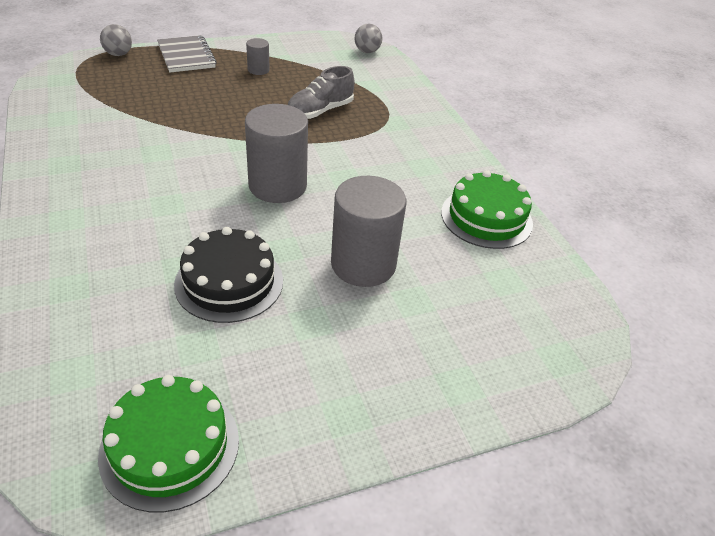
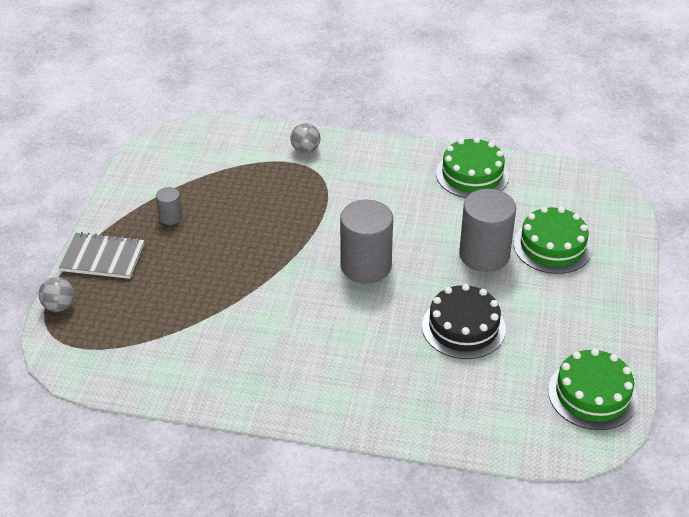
camera: 55 degrees left, 0 degrees up
grey shoe [288,66,355,119] -> none
grey ball [355,24,382,53] -> grey ball moved to [291,123,320,153]
none -> green cake [514,207,592,274]

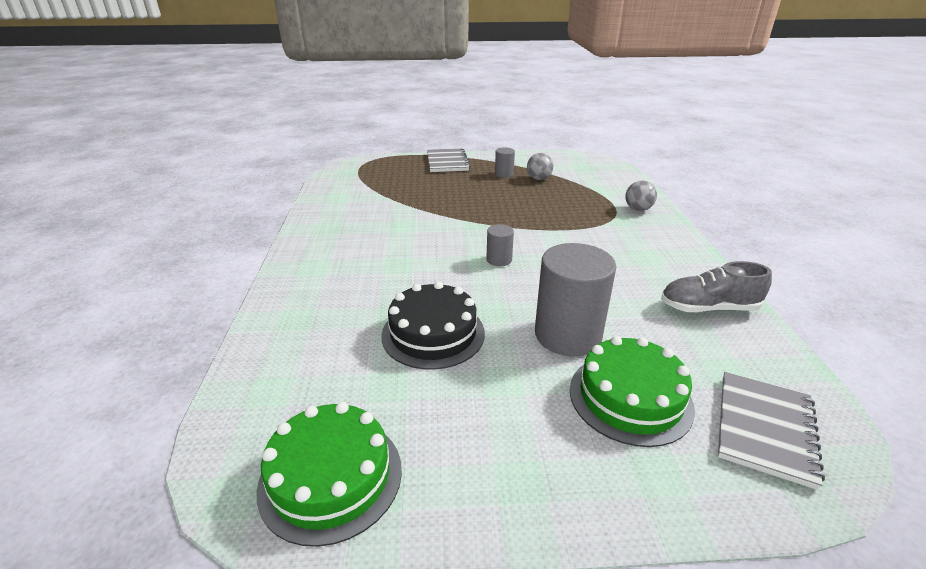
camera: 75 degrees right, 10 degrees down
grey ball [39,277,74,312] -> grey ball moved to [527,153,553,180]
grey cylinder [340,200,393,284] -> grey cylinder [486,224,514,266], size x0.48
green cake [436,137,509,198] -> grey shoe [661,261,772,312]
none -> grey notebook [718,372,825,490]

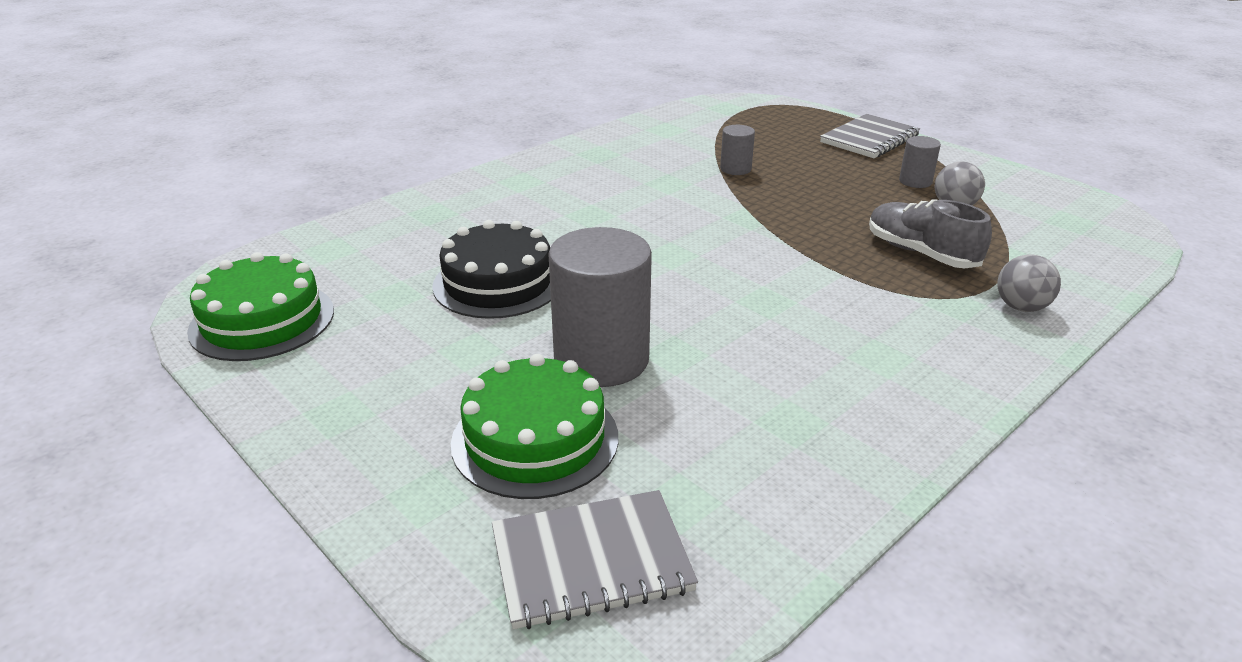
camera: 50 degrees right, 0 degrees up
grey cylinder [486,224,514,266] -> grey cylinder moved to [720,125,755,175]
grey shoe [661,261,772,312] -> grey shoe moved to [869,199,992,268]

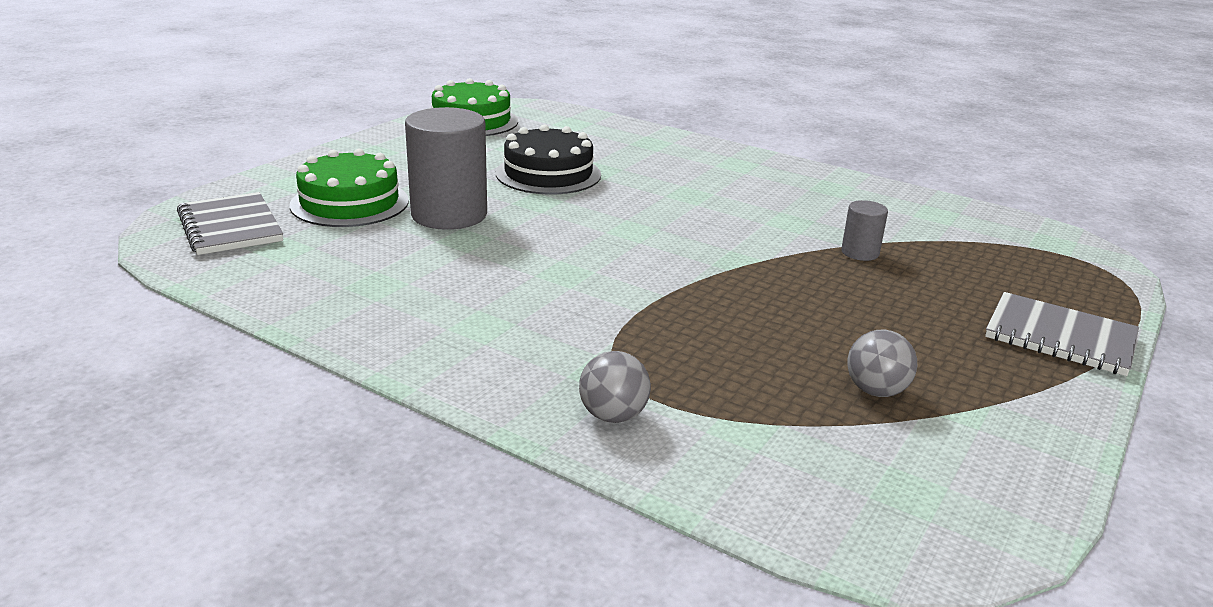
camera: 75 degrees right, 5 degrees down
grey shoe [869,199,992,268] -> none
grey cylinder [899,136,941,188] -> none

